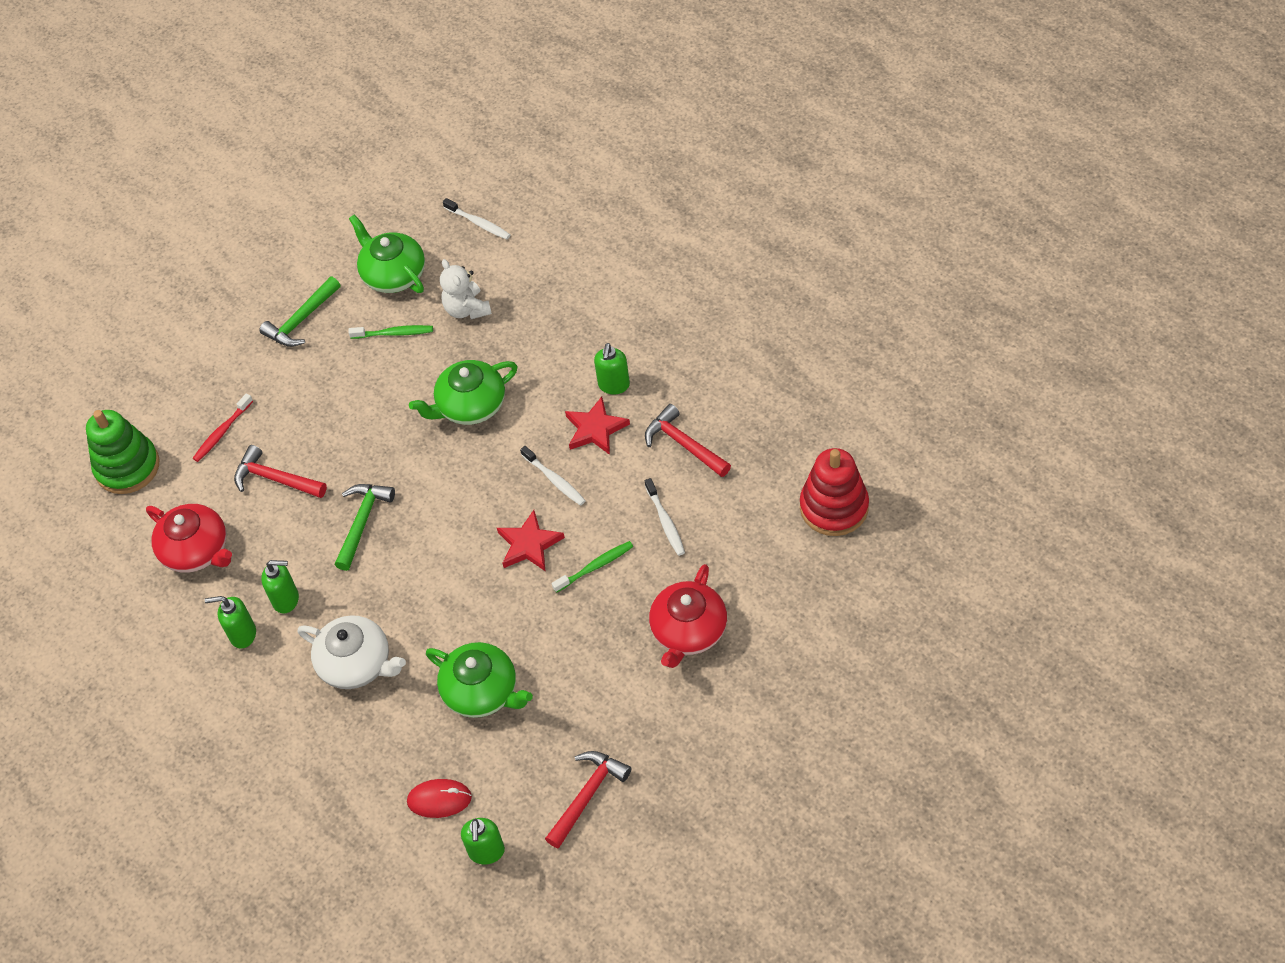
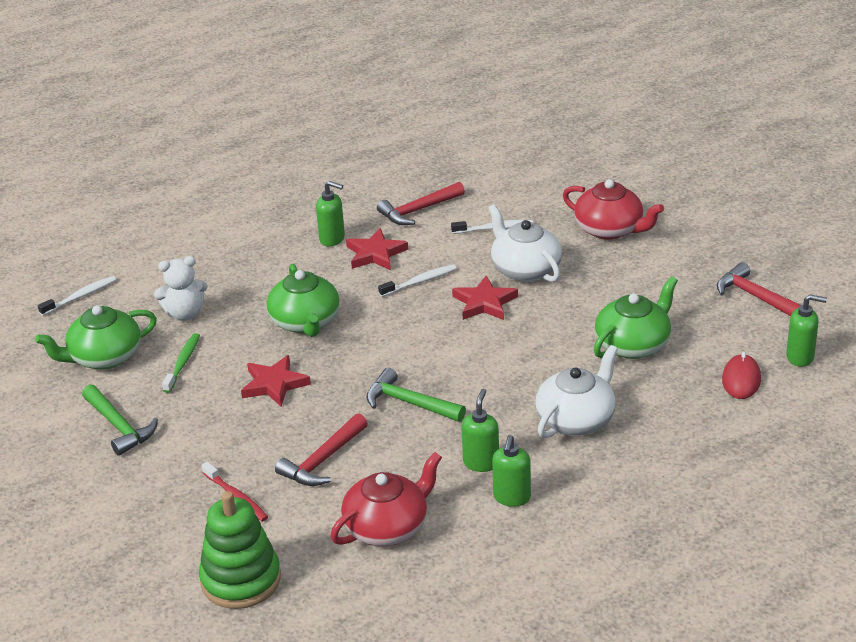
camera: 80 degrees left, 20 degrees down
green toothbrush [552,541,633,593] -> white teapot [488,204,562,282]
red stacking toy [800,448,869,536] -> none
none -> red star [241,355,311,407]

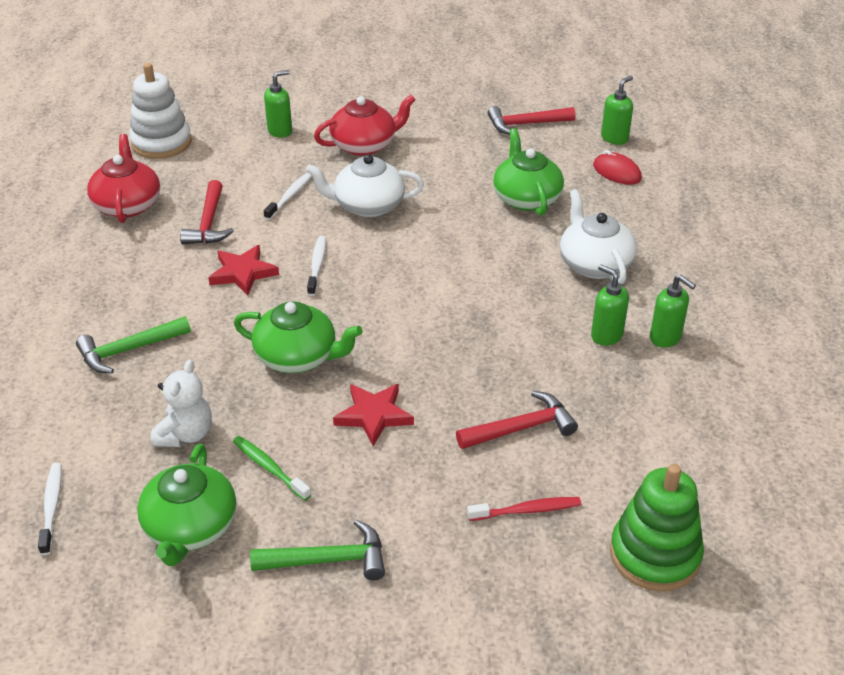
camera: 60 degrees left, 5 degrees up
red hammer [275,413,368,486] -> red hammer turned 90 degrees counterclockwise [456,391,578,449]
green soap dispenser [316,181,345,246] -> green soap dispenser moved to [264,70,292,138]
red teapot [331,452,442,546] -> red teapot moved to [87,134,160,223]
green hammer [366,368,466,422] -> green hammer moved to [76,316,191,373]
red star [452,276,518,320] -> none
none -> white stacking toy [129,63,192,159]

